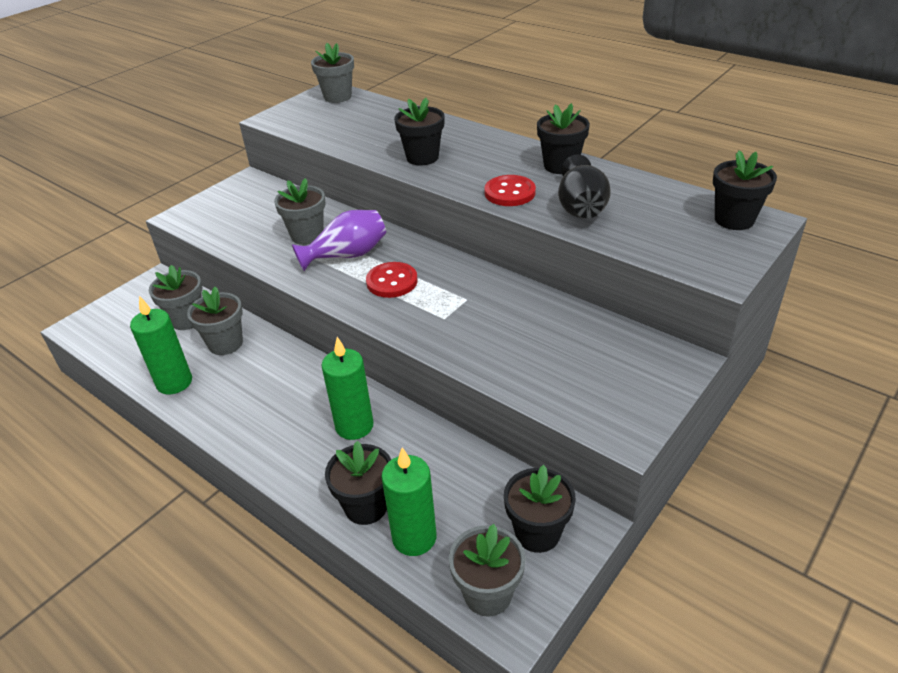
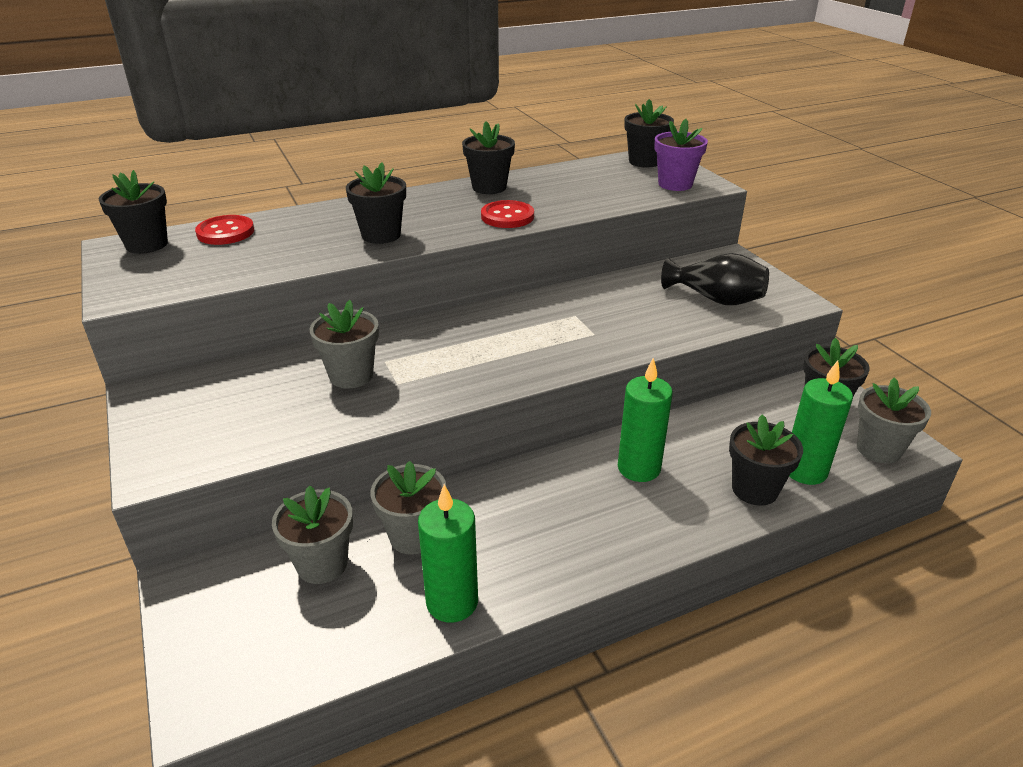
camera: 65 degrees left, 5 degrees down
purple vase [292,210,386,271] -> none
grey flower pot [311,43,354,103] -> black flower pot [99,170,168,254]
red button [366,262,418,298] -> red button moved to [195,215,254,245]
black vase [558,155,611,218] -> black vase moved to [661,253,769,305]
none -> purple flower pot [654,119,708,191]

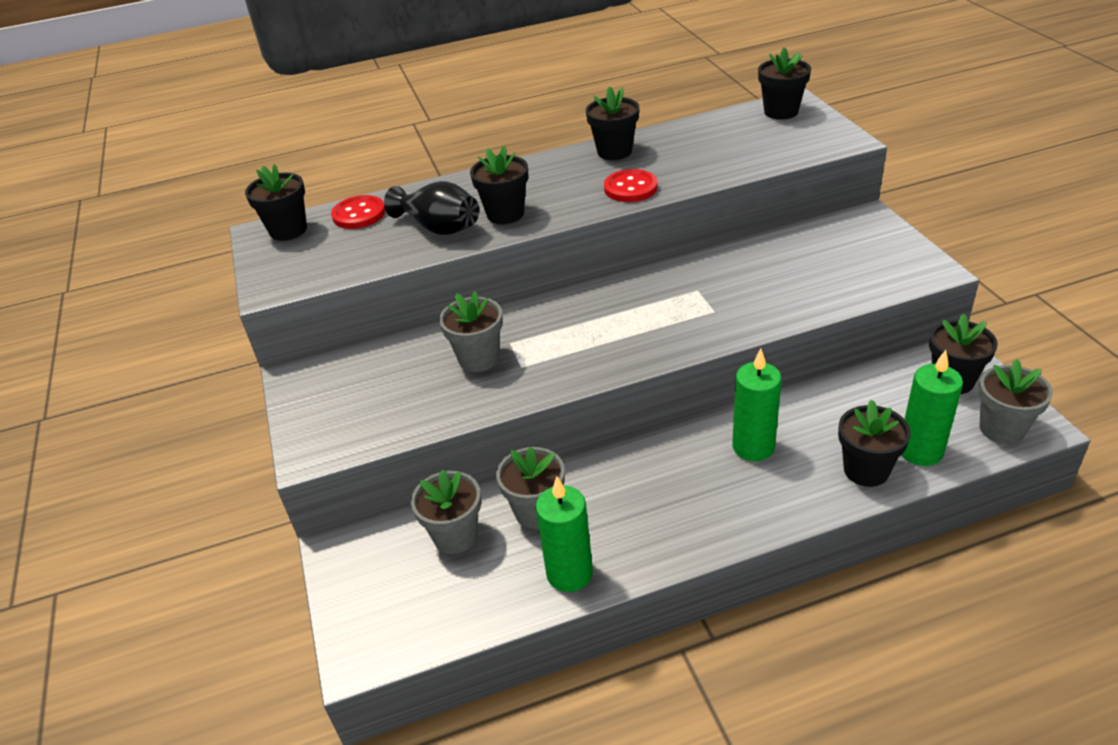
camera: 10 degrees right, 5 degrees up
purple flower pot [654,119,708,191] -> none
black vase [661,253,769,305] -> black vase moved to [384,181,479,235]

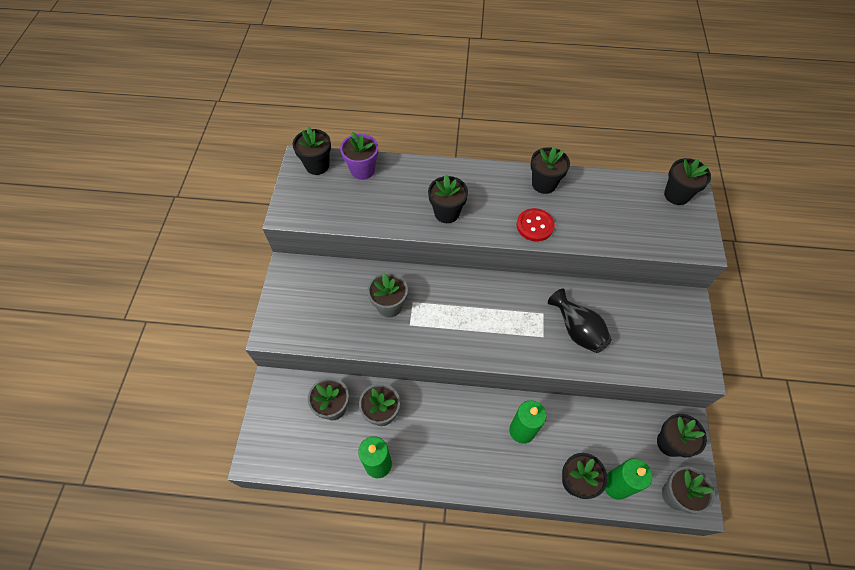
camera: 20 degrees right, 20 degrees up
red button [331,195,385,229] -> purple flower pot [340,132,378,180]
black vase [384,181,479,235] -> black vase moved to [548,289,612,353]

